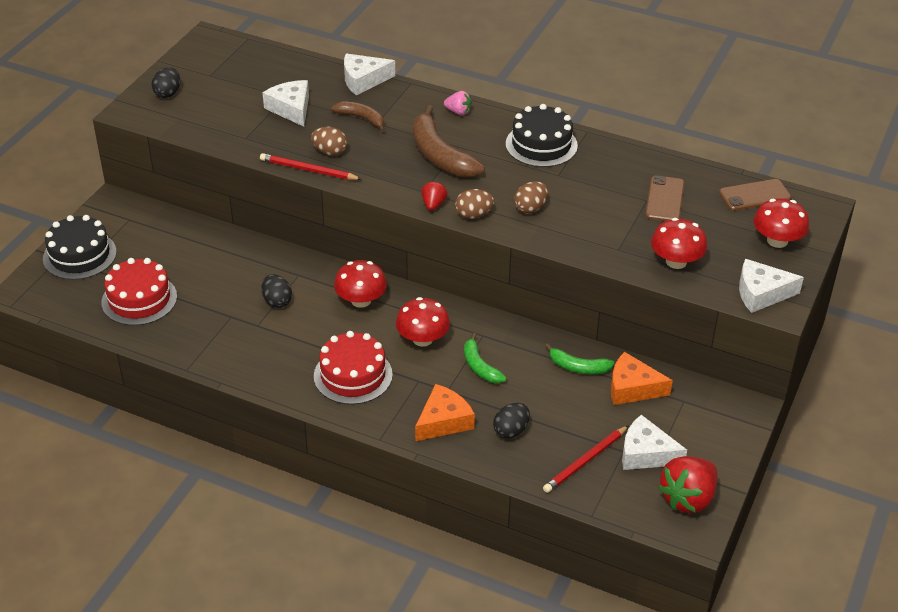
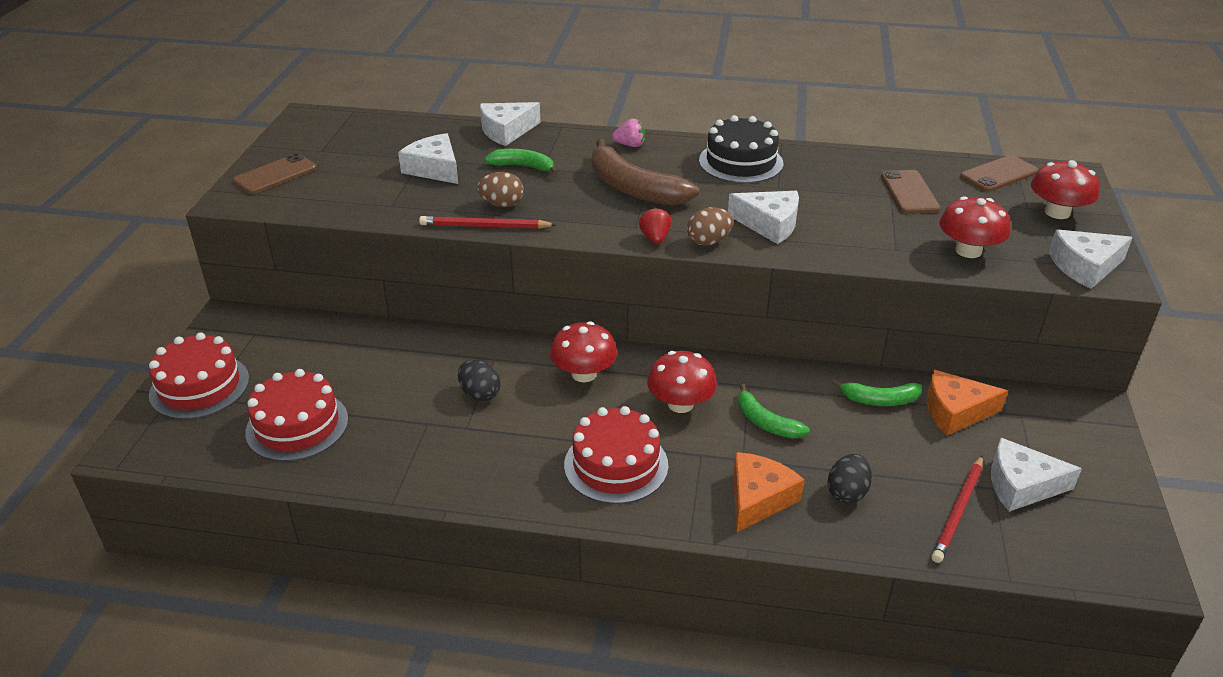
camera: 15 degrees left, 5 degrees down
black cake [43,215,117,280] -> red cake [149,332,249,419]
black egg [152,67,180,98] -> brown phone [233,153,317,194]
brown banana [331,101,385,132] -> green banana [484,149,558,174]
brown egg [514,181,548,214] -> white cheese [728,191,799,244]
red strawberry [658,456,718,513] -> none

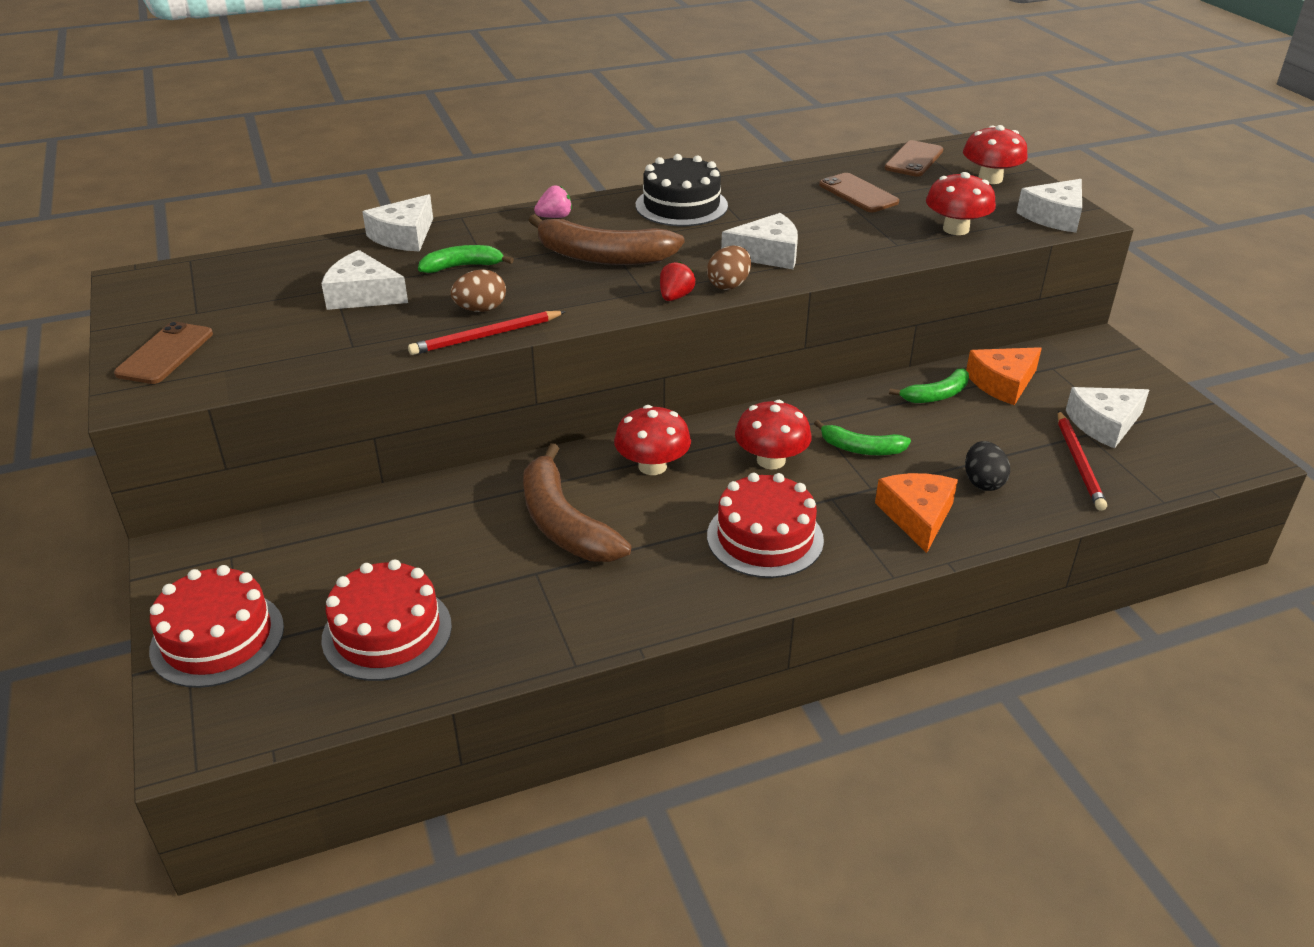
camera: 30 degrees left, 0 degrees up
black egg [458,360,501,401] -> brown banana [523,443,631,562]
red strawberry [639,207,671,244] -> red strawberry turned 60 degrees clockwise [660,261,695,301]

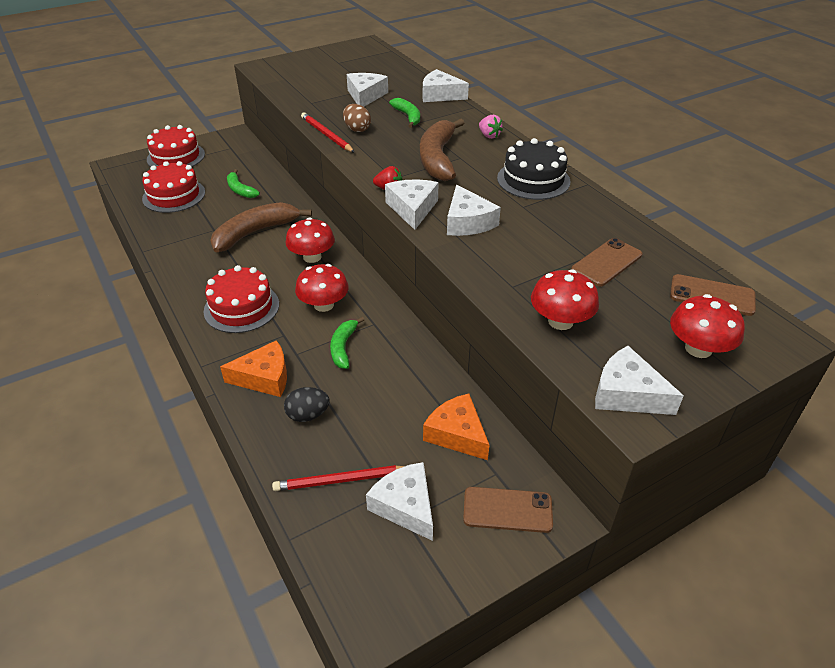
camera: 80 degrees right, 5 degrees up
brown phone [114,322,213,384] -> brown phone moved to [463,487,553,533]
brown egg [707,245,751,290] -> white cheese [385,179,439,230]
green banana [889,369,969,403] -> green banana moved to [227,169,260,198]

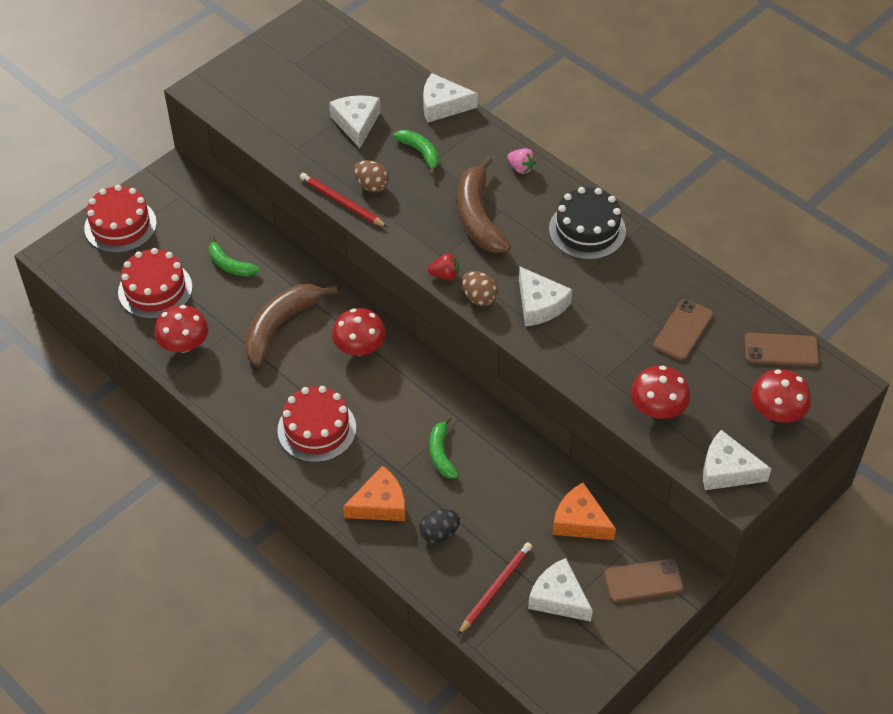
camera: 15 degrees left, 10 degrees up
red pencil [272,465,405,491] -> red pencil turned 150 degrees clockwise [458,542,532,635]
red mushroom [295,264,349,312] -> red mushroom moved to [154,305,208,353]
white cheese [385,179,439,230] -> brown egg [462,271,498,306]

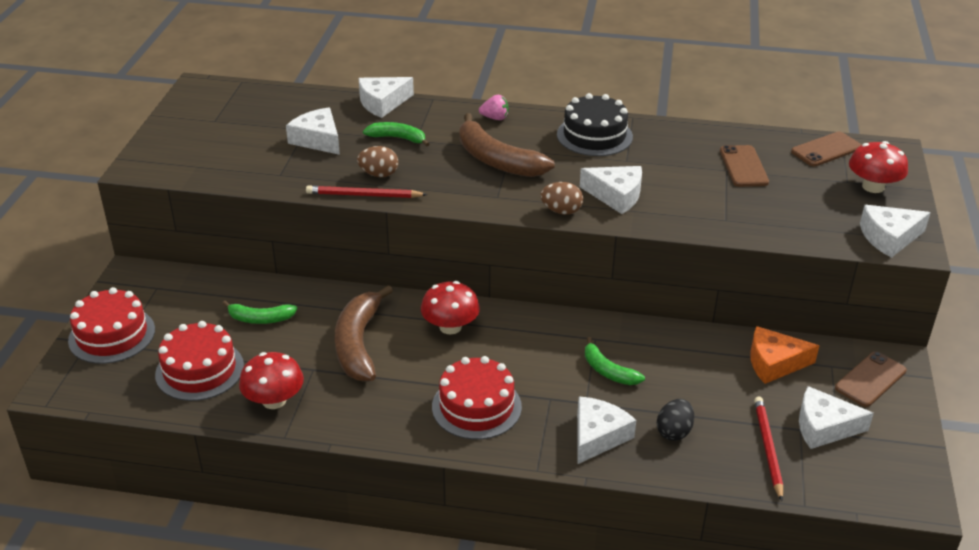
camera: 35 degrees left, 15 degrees down
orange cheese [343,465,405,521] -> white cheese [577,396,636,464]
red strawberry [428,253,459,280] -> none
red mushroom [631,366,690,419] -> none

